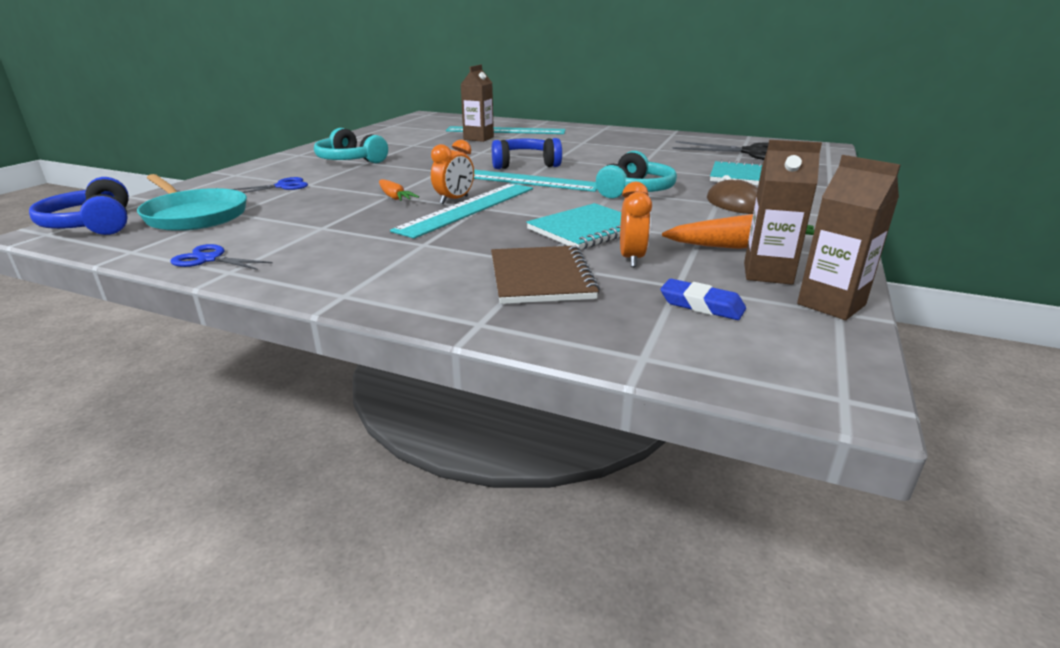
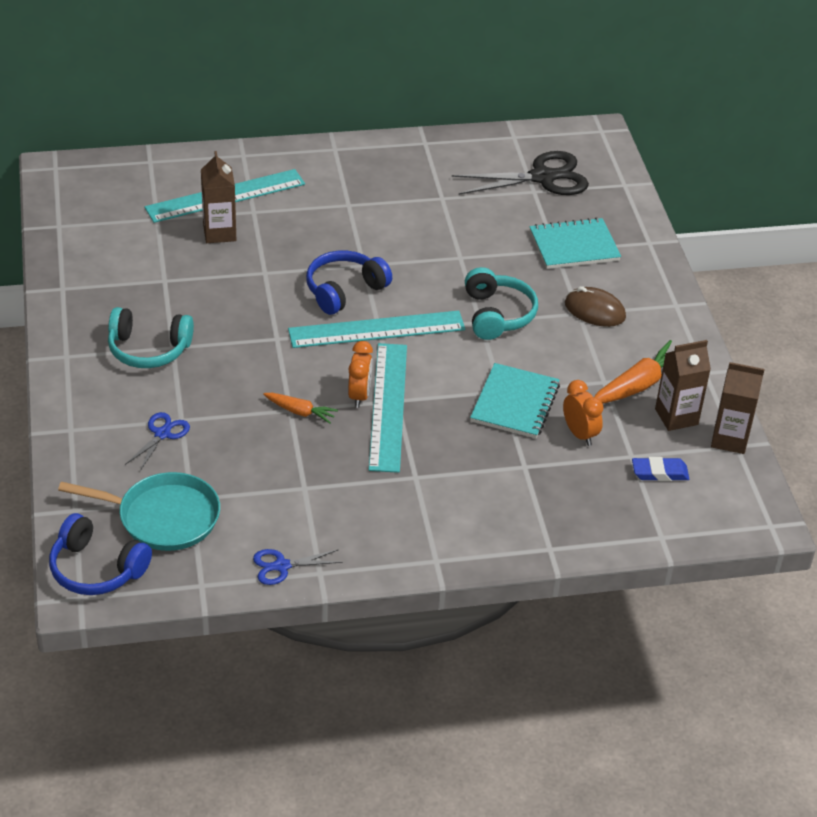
camera: 35 degrees left, 15 degrees up
brown notebook [491,246,600,304] -> none

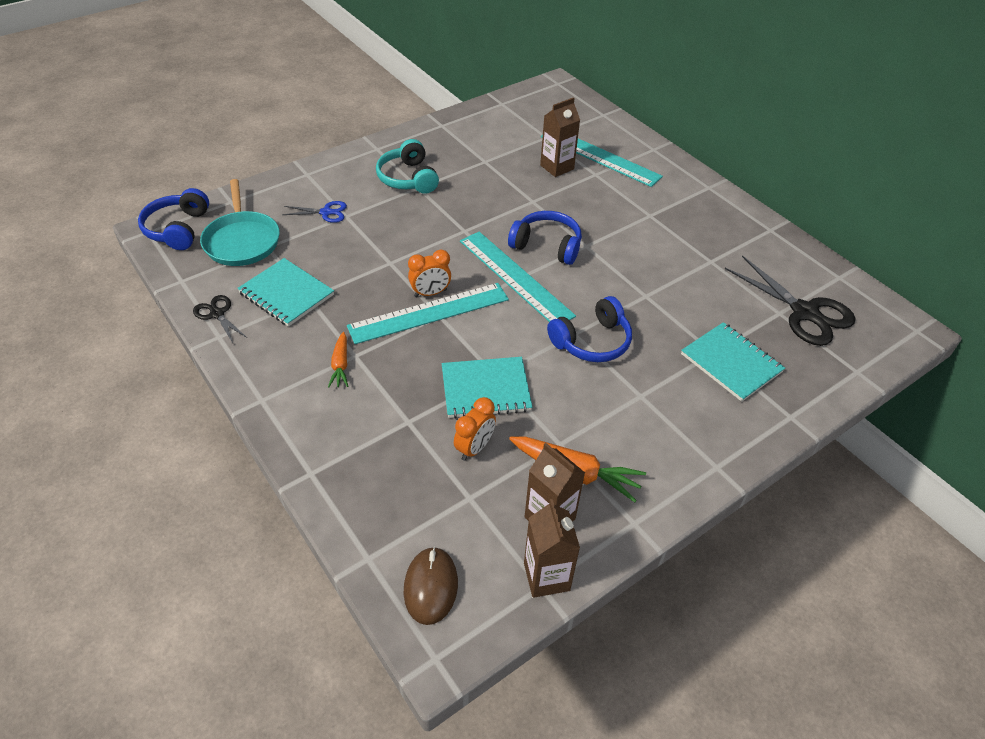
camera: 65 degrees right, 5 degrees up
blue scissors [253,549,342,585] -> black scissors [193,295,247,343]
orange carrot [263,393,338,424] -> orange carrot moved to [328,332,348,388]
turquoise headphones [465,267,538,340] -> blue headphones [547,296,632,362]
brown mouse [565,286,626,327] -> brown mouse moved to [404,547,458,625]
blue eraser [632,457,689,481] -> none
none -> turquoise notebook [237,258,334,327]

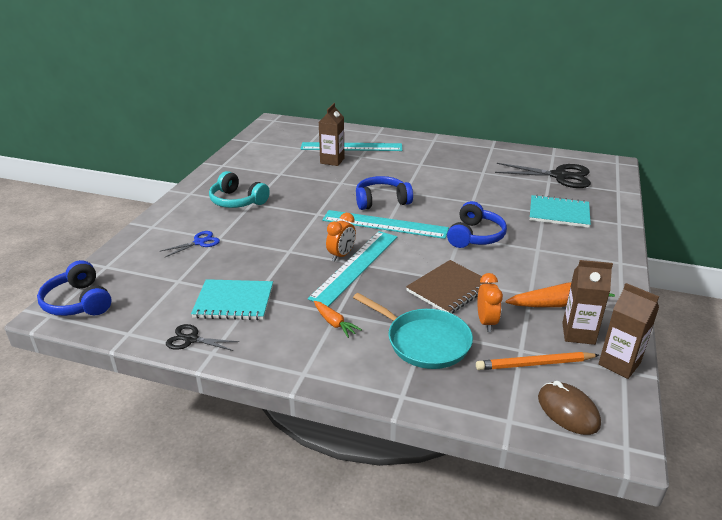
camera: 35 degrees left, 15 degrees down
turquoise pan [200,179,280,266] -> turquoise pan moved to [353,293,473,369]
turquoise notebook [442,357,532,419] -> brown notebook [406,260,492,313]
none -> orange pencil [476,352,599,370]

